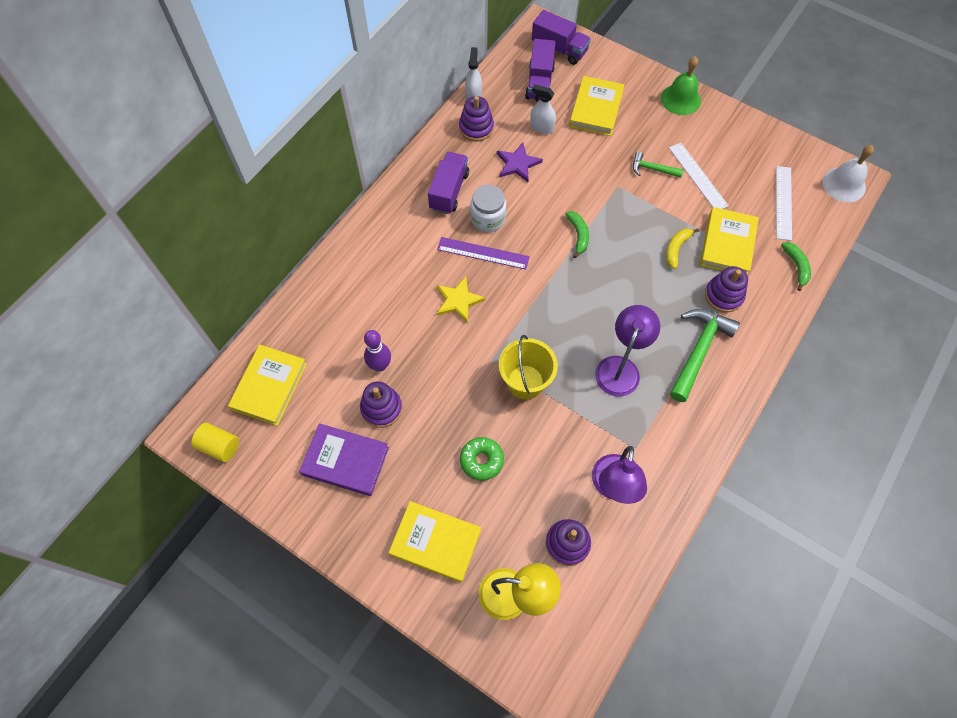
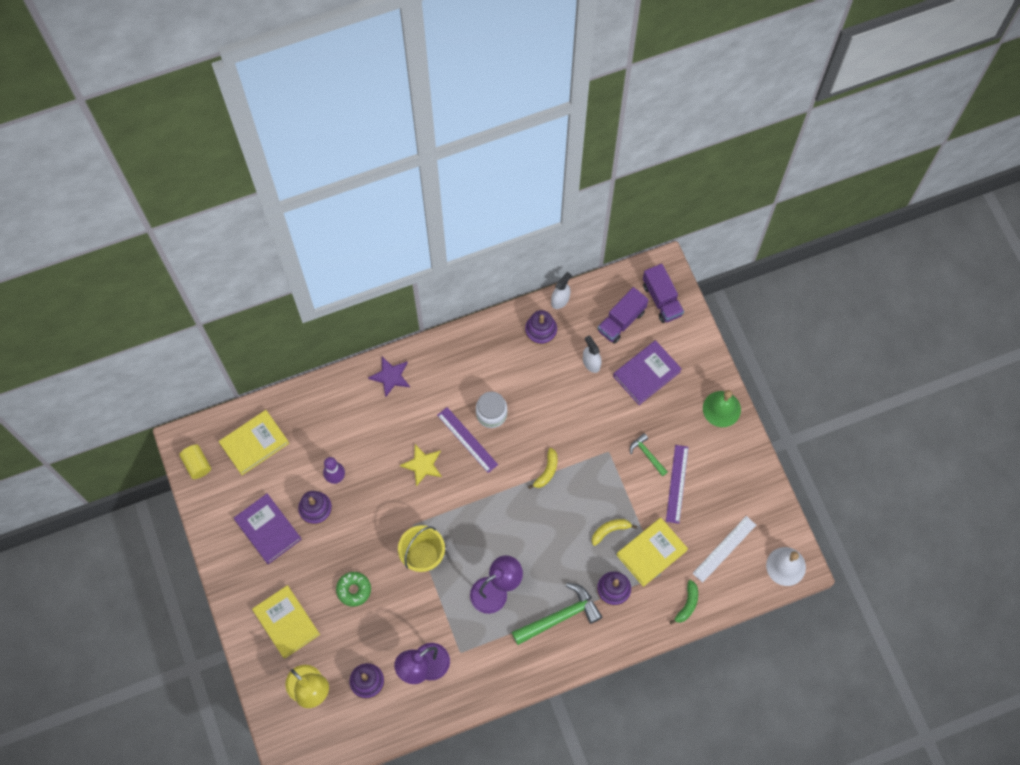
camera: 35 degrees right, 5 degrees up
purple truck [428,152,469,214] -> none
purple star [497,142,543,182] -> purple star moved to [368,357,410,397]
green banana [565,211,589,258] -> yellow banana [528,448,558,489]
yellow book [569,76,624,136] -> purple book [613,340,682,405]
white ruler [669,143,729,209] -> purple ruler [666,445,689,524]

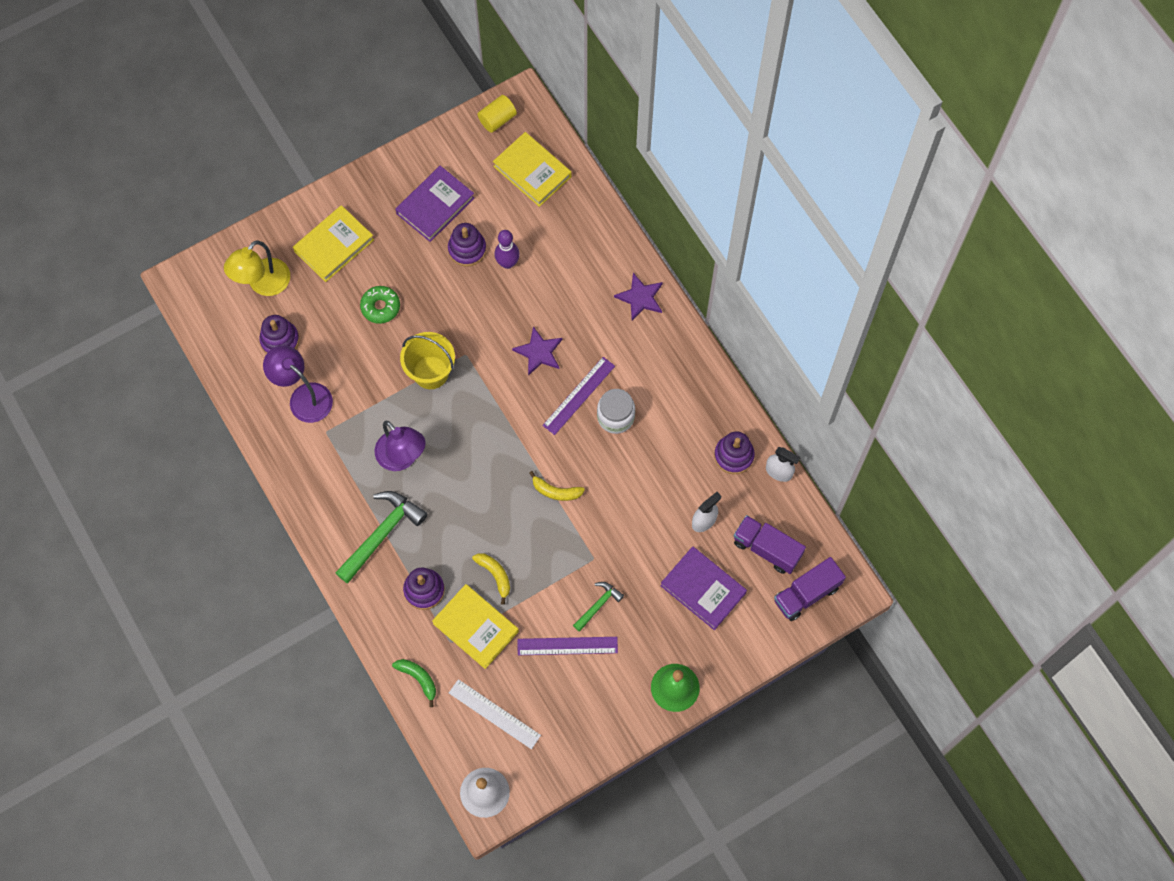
camera: 80 degrees right, 0 degrees up
yellow star [400,444,442,487] -> purple star [512,326,562,376]
green hammer [512,583,602,645] -> green hammer turned 105 degrees counterclockwise [335,491,428,584]
green banana [669,580,698,624] -> green banana turned 150 degrees counterclockwise [392,659,436,707]

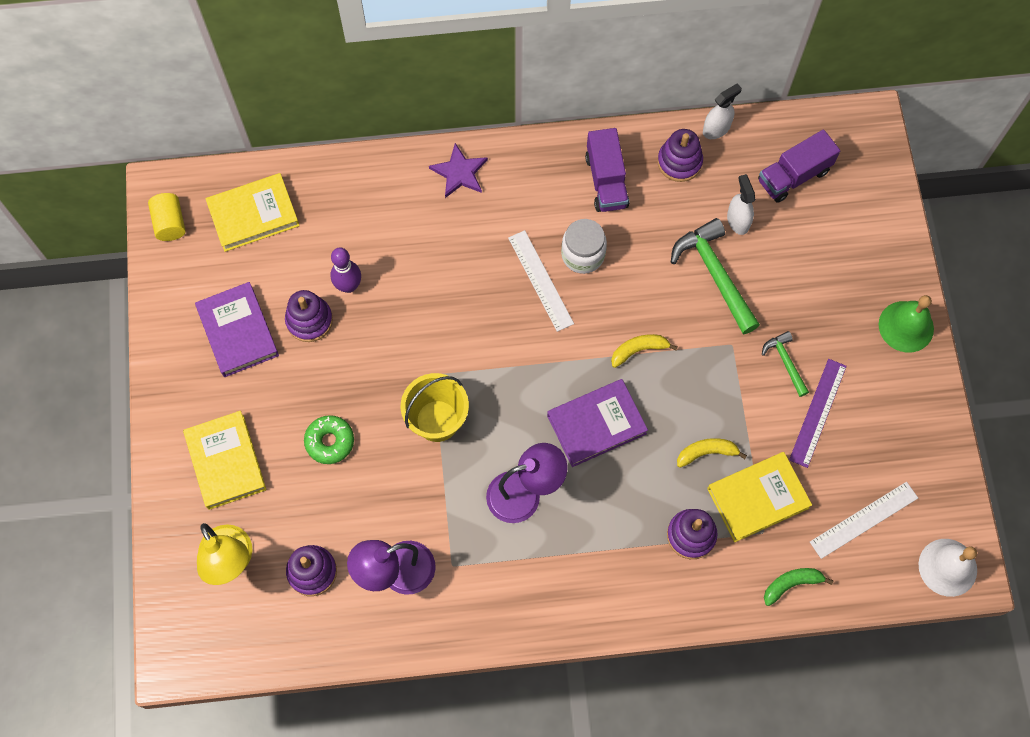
camera: 65 degrees left, 0 degrees up
green hammer [335,491,428,584] -> green hammer moved to [671,218,760,334]
purple star [512,326,562,376] -> none
yellow banana [529,471,585,501] -> yellow banana turned 150 degrees counterclockwise [611,334,678,368]
purple ruler [542,357,615,435] -> white ruler [508,230,574,332]
purple book [660,546,747,630] -> purple book moved to [547,379,648,467]
purple truck [774,557,846,621] -> purple truck moved to [585,128,629,212]

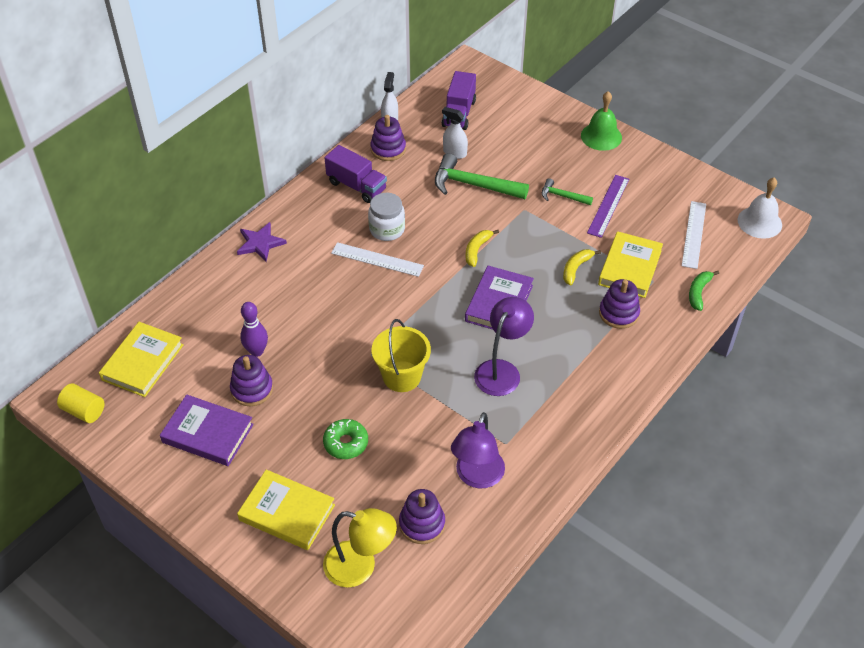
camera: 45 degrees left, 20 degrees down
purple ruler [789,359,847,468] -> purple ruler turned 45 degrees clockwise [587,175,629,238]

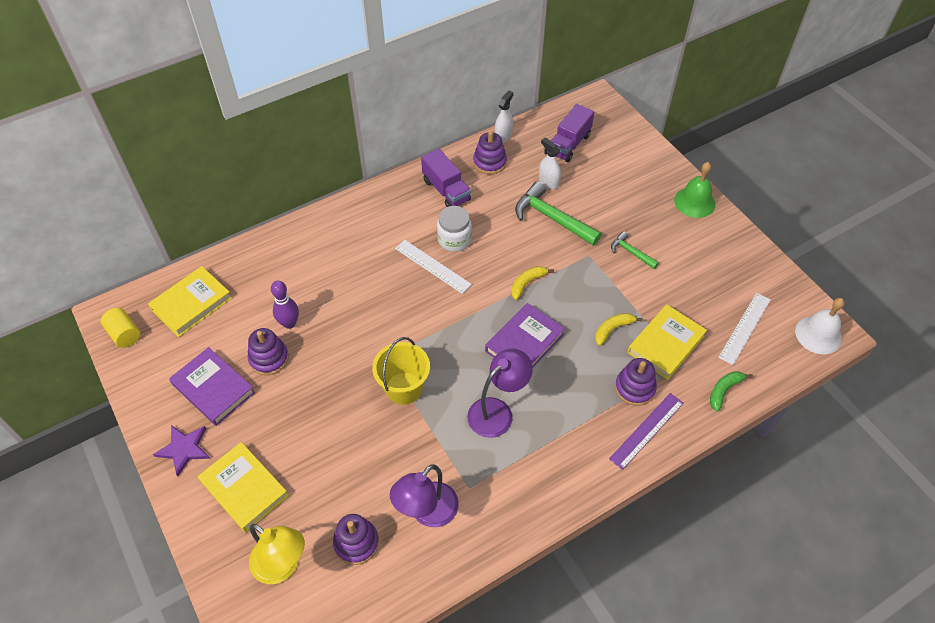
camera: 20 degrees right, 5 degrees up
purple star [237,222,287,262] -> purple star moved to [153,425,210,476]
green donut [323,419,368,459] -> none
purple ruler [587,175,629,238] -> purple ruler moved to [609,393,684,470]

